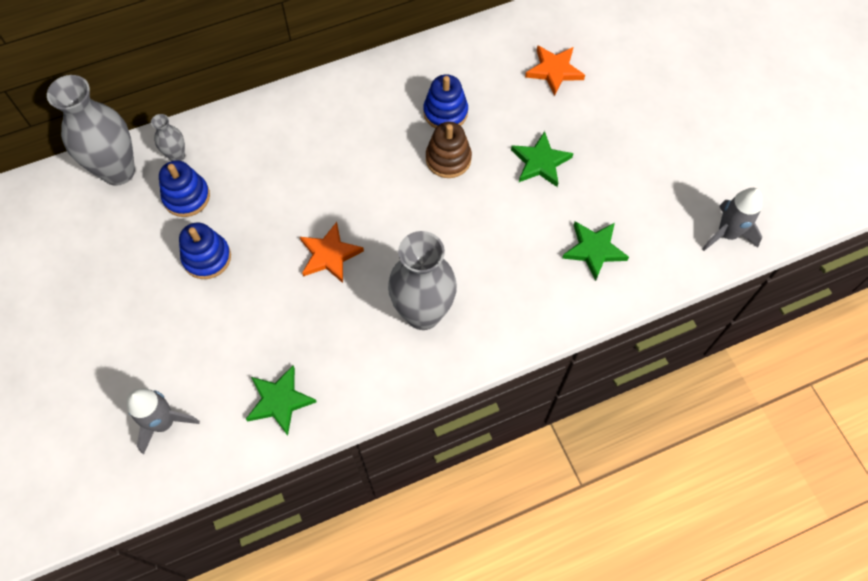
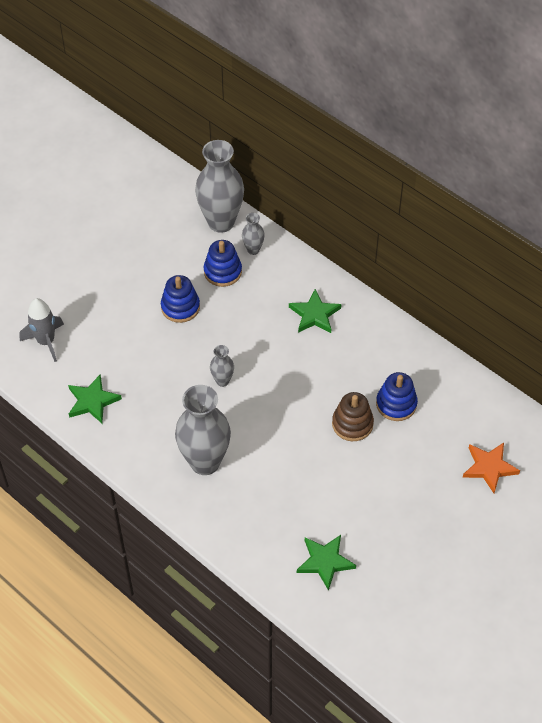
camera: 65 degrees right, 10 degrees down
orange star [300,222,364,283] -> grey vase [210,345,234,387]
green star [511,131,573,187] -> green star moved to [289,289,342,333]
grey rocket [702,188,763,251] -> none

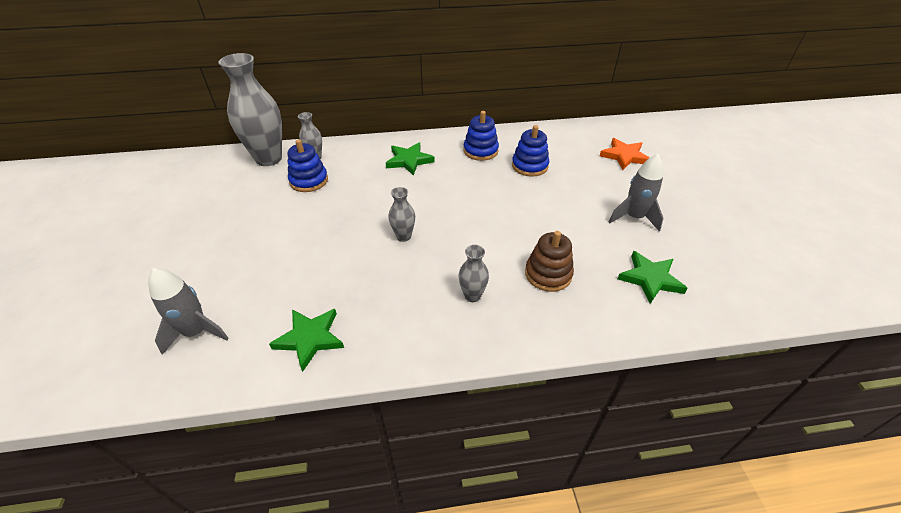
camera: 50 degrees left, 10 degrees down
blue stacking toy [161,275,200,323] -> blue stacking toy moved to [464,111,499,161]
grey vase [175,385,231,475] -> grey vase [459,245,489,302], size x0.47
brown stacking toy [332,392,374,441] -> brown stacking toy moved to [525,231,574,292]
none -> grey rocket [609,154,664,231]

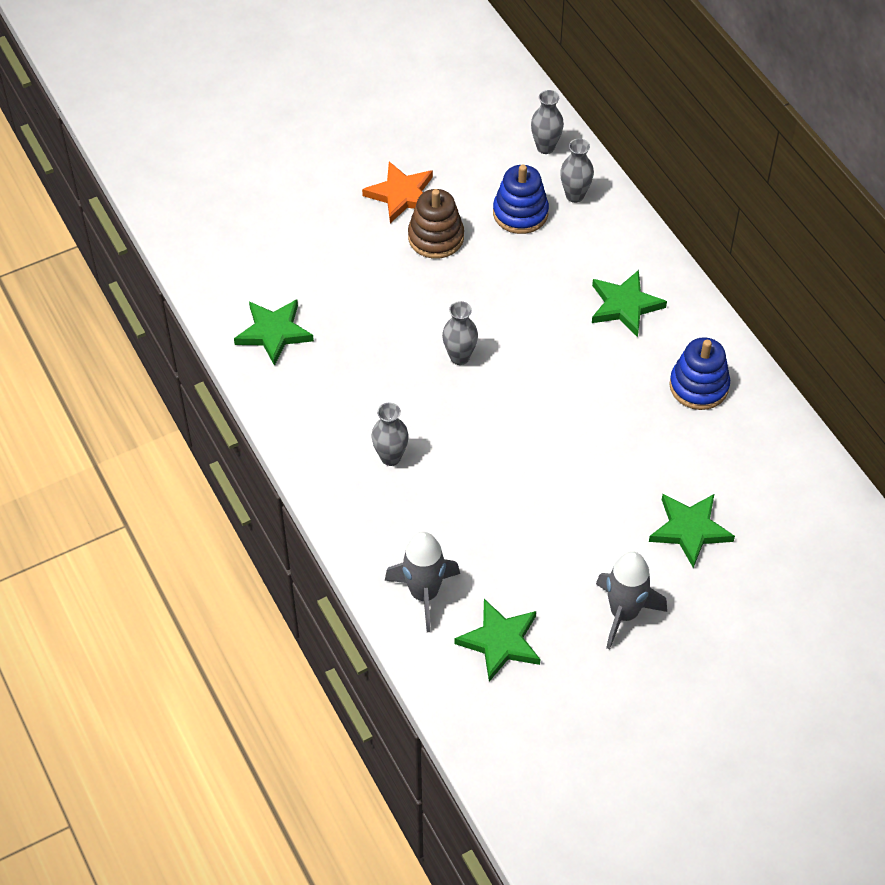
camera: 70 degrees right, 10 degrees up
grey rocket [148,268,229,355] -> grey rocket moved to [385,532,460,632]
grey vase [219,53,282,166] -> grey vase [531,90,564,154], size x0.47
blue stacking toy [512,125,549,177] -> none
brown stacking toy [525,231,574,292] -> brown stacking toy moved to [408,189,464,259]
orange star [600,138,650,170] -> orange star moved to [362,161,433,223]
none -> green star [649,494,735,568]

